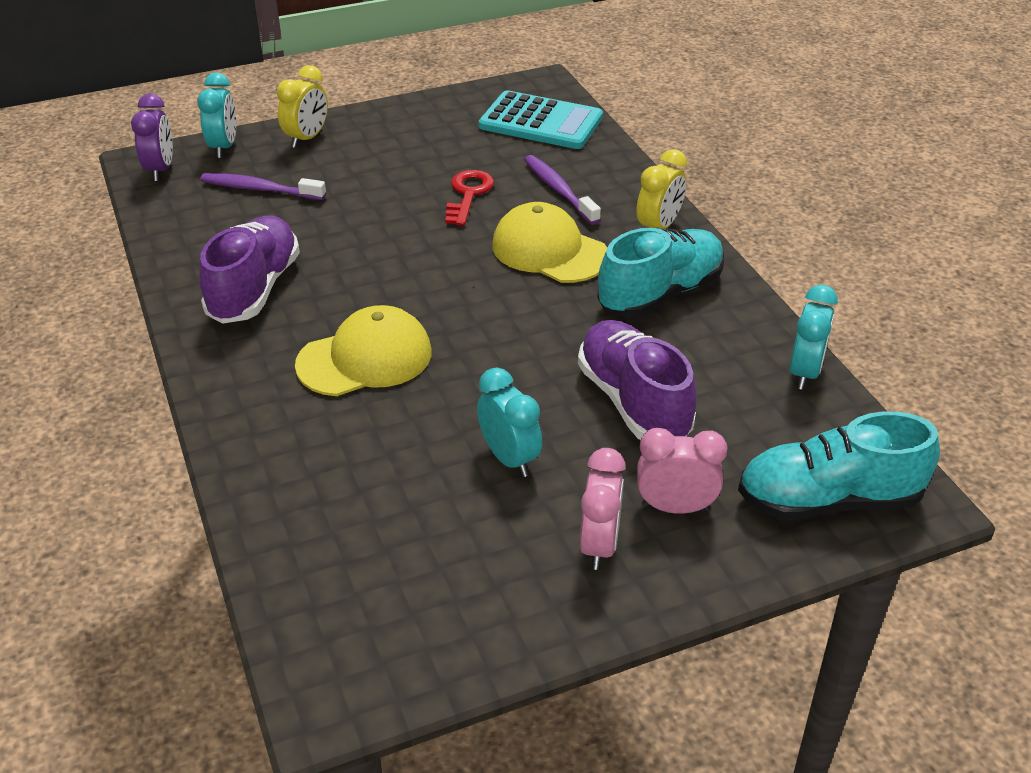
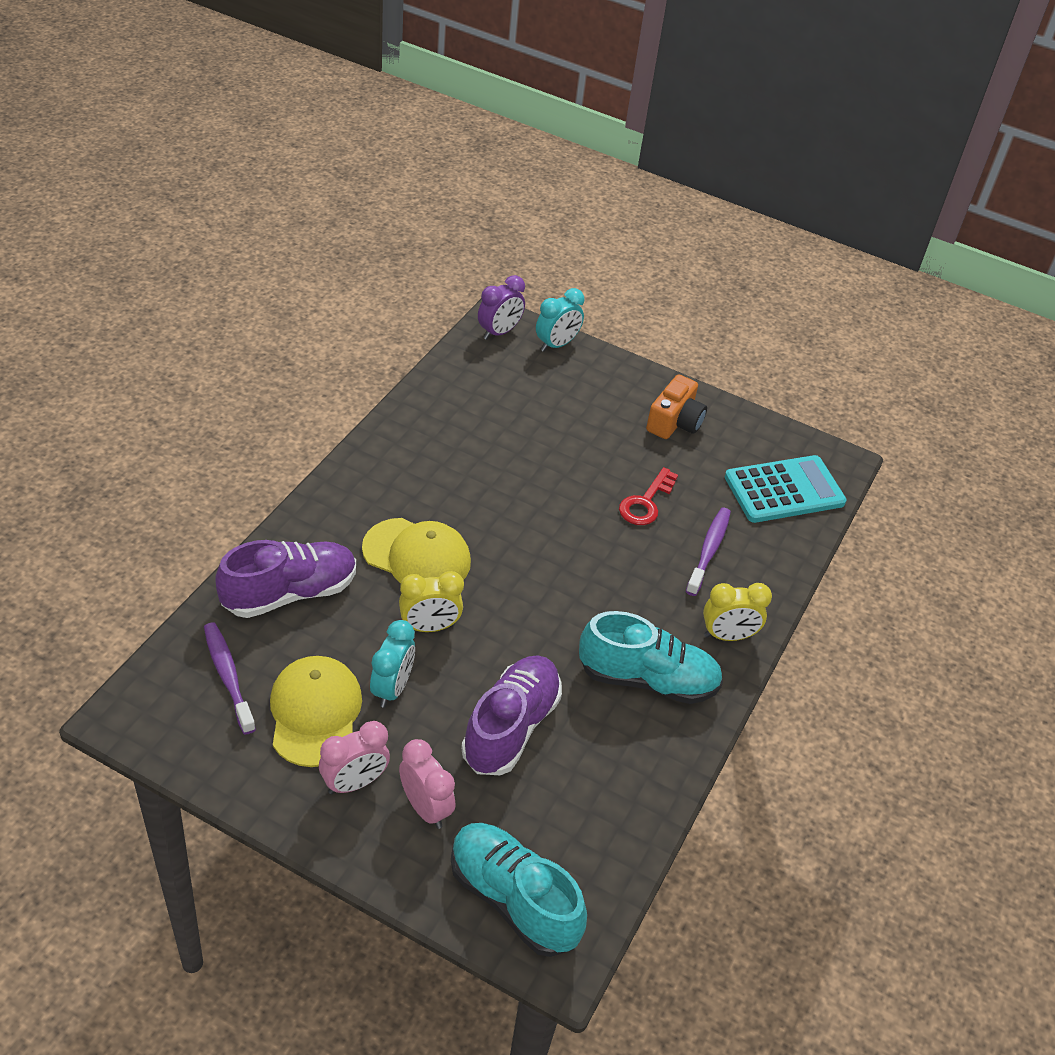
camera: 45 degrees right, 5 degrees up
purple shoe [199,216,300,324] -> purple shoe moved to [215,540,356,618]
purple toothbrush [200,173,326,200] -> purple toothbrush moved to [204,623,256,734]
yellow clock [277,65,328,148] -> yellow clock moved to [399,571,464,632]
red key [445,170,494,226] -> red key turned 150 degrees clockwise [619,467,678,525]
turquoise calculator [479,90,603,149] -> turquoise calculator turned 90 degrees counterclockwise [725,455,847,523]
yellow cap [492,202,607,283] -> yellow cap moved to [270,656,362,767]
turquoise clock [790,285,838,390] -> none
none -> orange camera [646,374,707,439]

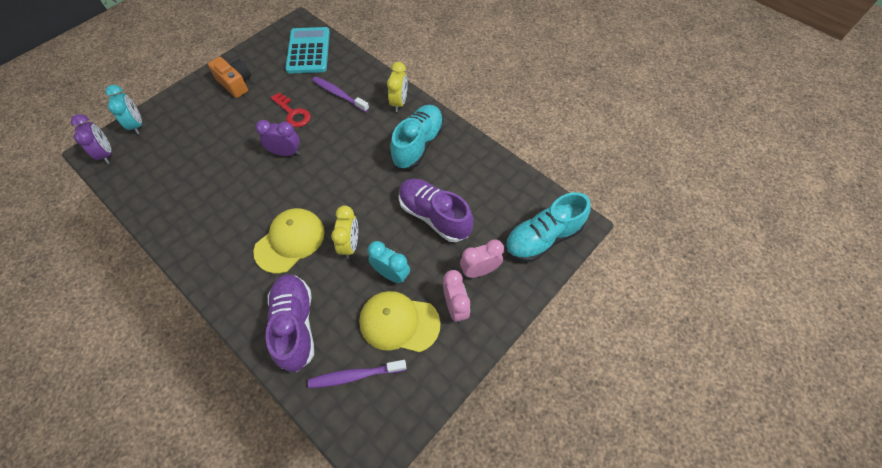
camera: 70 degrees left, 15 degrees up
none -> purple clock [256,120,300,156]

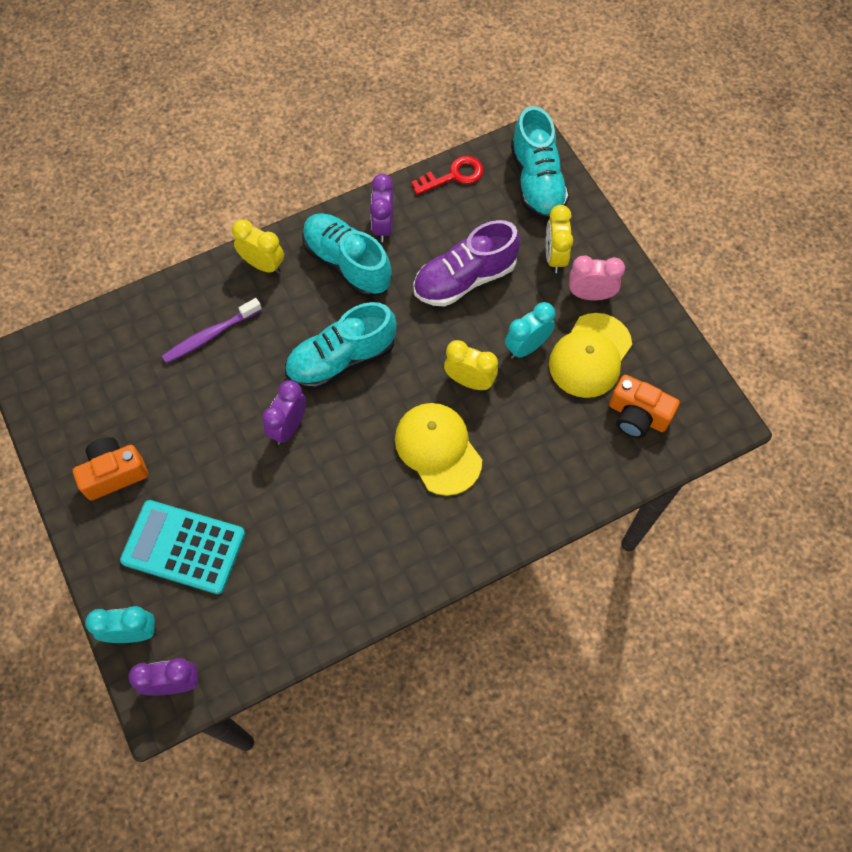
camera: 70 degrees left, 5 degrees up
purple shoe [266,274,314,372] -> none
red key [271,92,310,127] -> red key moved to [411,156,483,195]
turquoise calculator [285,27,330,74] -> turquoise calculator moved to [120,500,245,594]
purple toothbrush [308,360,407,388] -> orange camera [609,374,680,438]
pink clock [460,240,504,278] -> yellow clock [546,205,573,273]
none -> turquoise shoe [285,302,397,390]
none -> purple clock [370,174,393,242]

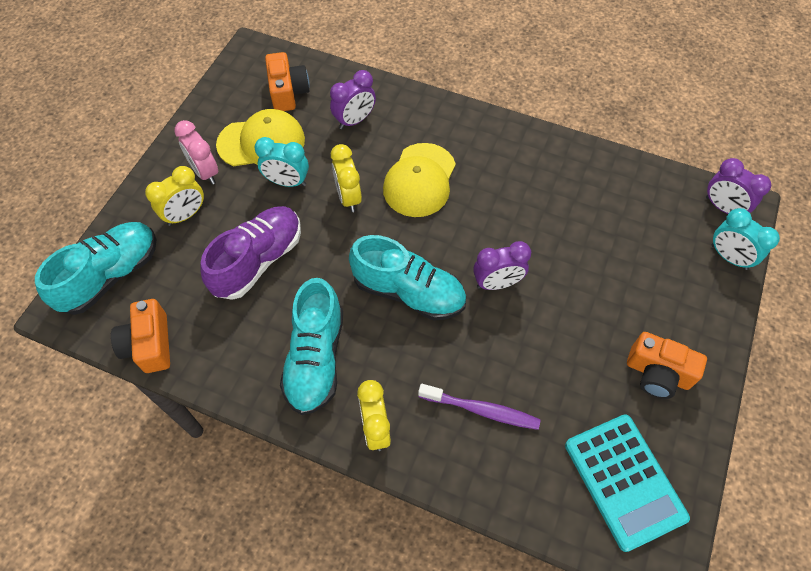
camera: 130 degrees left, 5 degrees down
turquoise calculator [120,500,245,594] -> turquoise calculator moved to [565,414,690,552]
purple clock [370,174,393,242] -> purple clock moved to [330,70,376,129]
red key [411,156,483,195] -> orange camera [111,299,170,373]
purple shoe [413,220,520,307] -> purple shoe turned 75 degrees counterclockwise [200,206,301,300]

